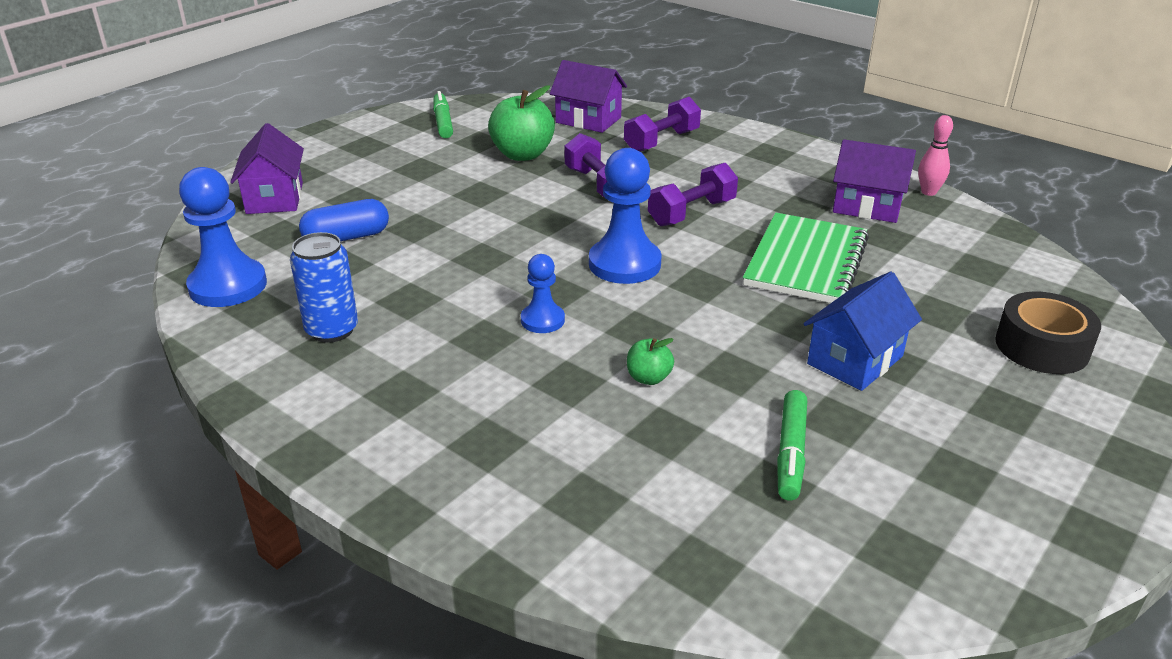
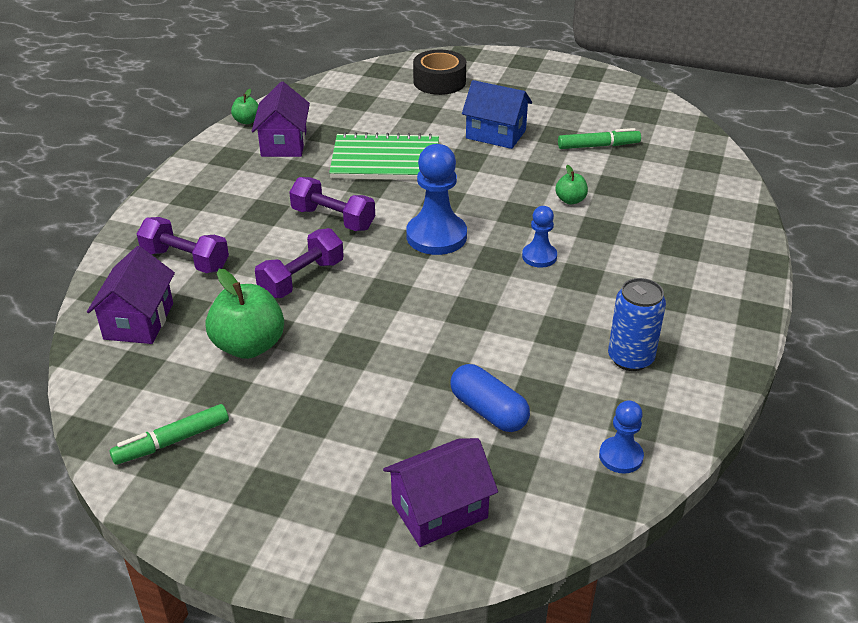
camera: 110 degrees left, 5 degrees up
blue pawn [179,167,267,307] -> blue pawn [599,400,644,474], size x0.56
pink bowling pin [918,115,953,196] -> green apple [231,89,259,124]

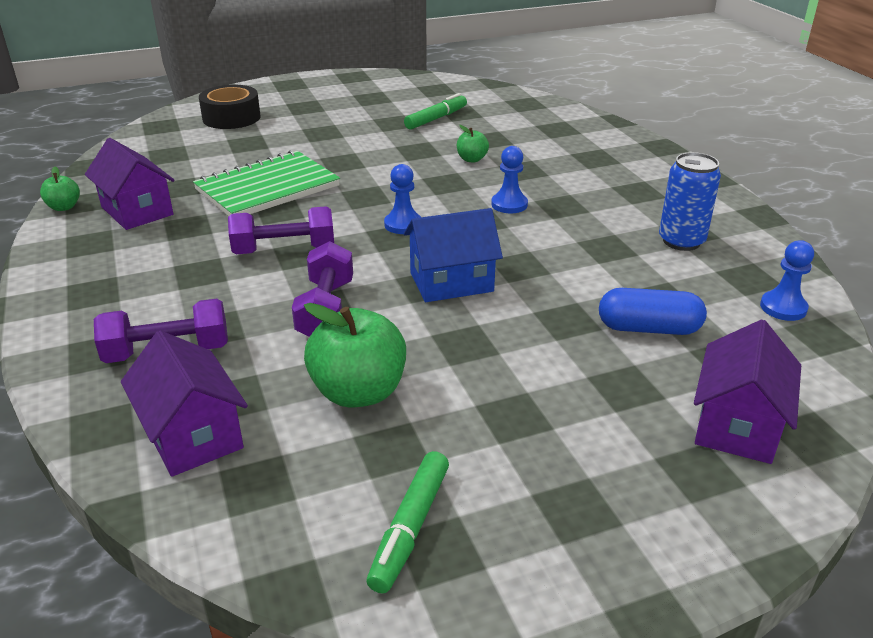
camera: 40 degrees left, 5 degrees down
blue pawn [406,144,467,255] -> blue pawn [384,164,421,234], size x0.56
blue house [462,80,532,149] -> blue house moved to [404,208,503,302]

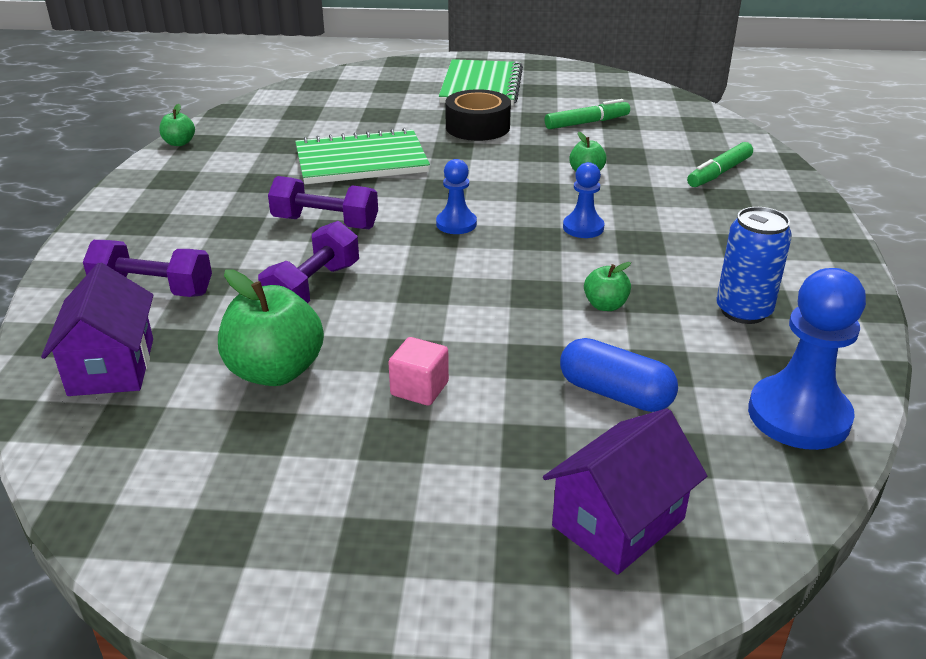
camera: 25 degrees right, 0 degrees up
purple house [85,138,174,230] -> none
black tape [199,85,261,129] -> black tape moved to [445,89,511,141]
green marker [367,451,449,593] -> green marker moved to [687,142,753,187]
blue house [404,208,503,302] -> none
blue pawn [760,240,814,321] -> blue pawn [748,268,866,450], size x1.79
none -> pink cube [388,337,449,406]
none -> green notebook [439,59,523,106]
none -> green apple [584,262,631,311]

